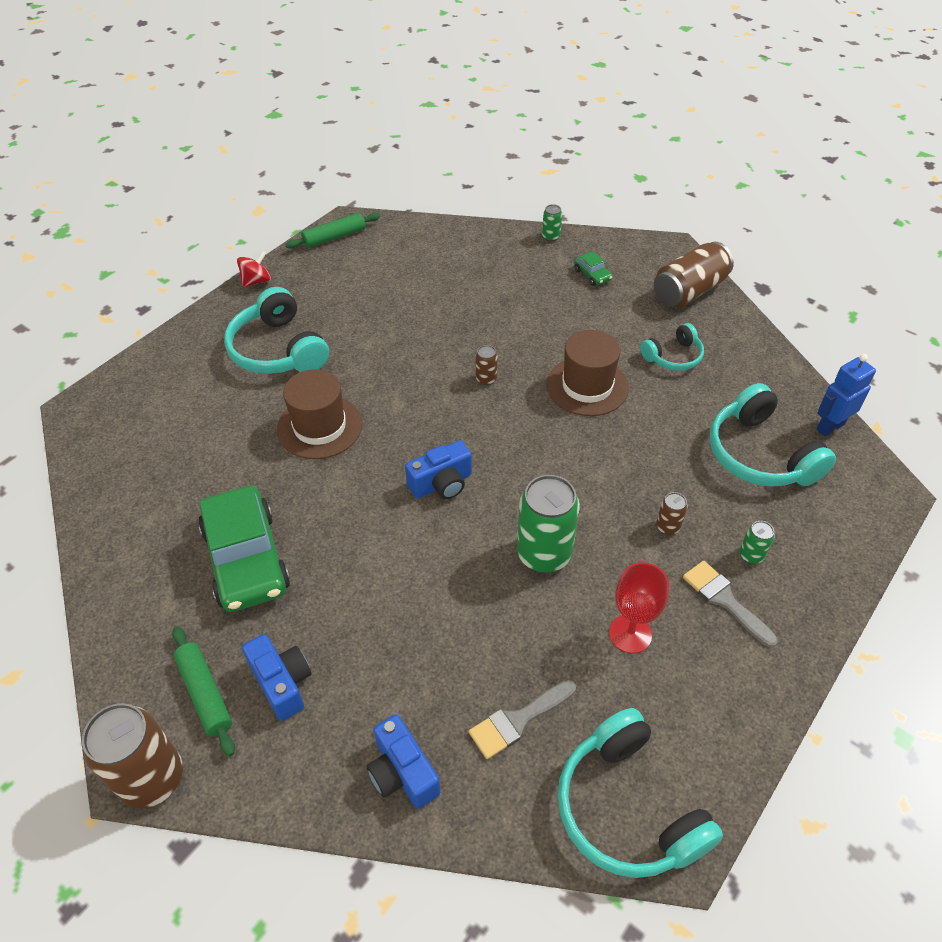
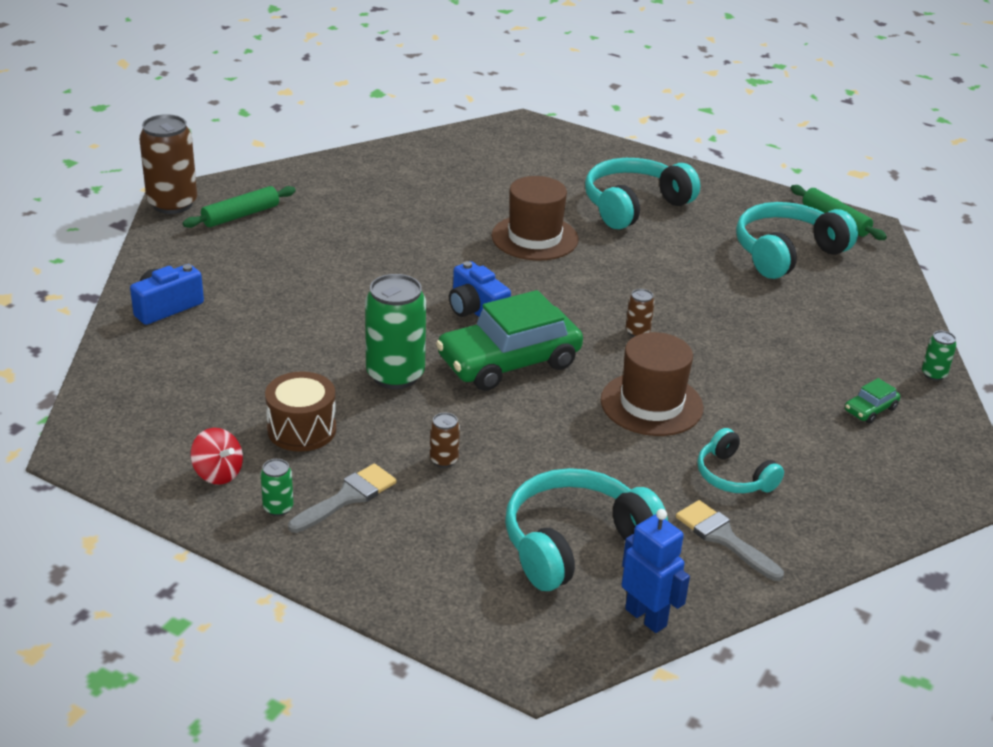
camera: 80 degrees right, 15 degrees down
green car [198,486,290,612] -> green car moved to [436,290,583,391]
red spinning top [237,251,271,287] -> red spinning top moved to [191,428,243,485]
blue camera [242,634,311,721] -> none
grey brush [469,680,576,759] -> grey brush moved to [676,500,784,581]
turquoise headphones [558,708,723,878] -> turquoise headphones moved to [736,202,858,279]
red goblet [609,562,669,654] -> brown drum [265,371,336,452]
brown can [654,242,734,308] -> none
green can [740,521,775,564] -> green can moved to [260,459,293,516]

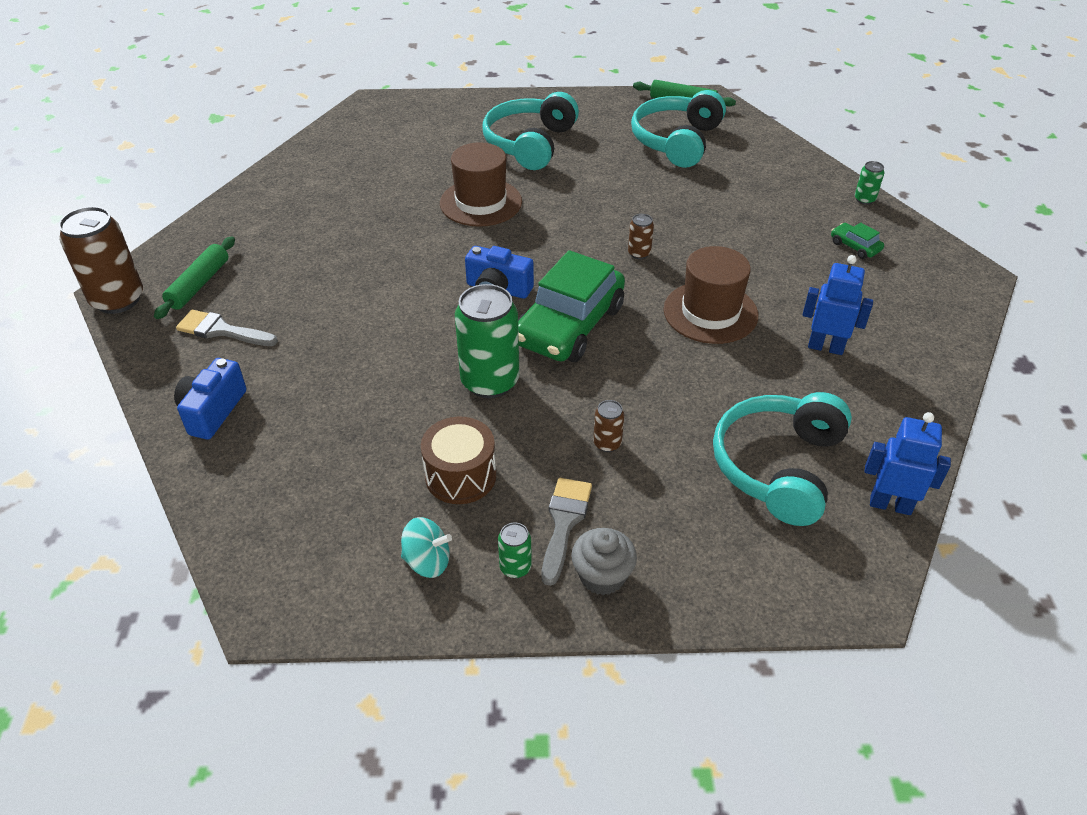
camera: 30 degrees left, 10 degrees up
red spinning top [191,428,243,485] -> turquoise spinning top [401,517,452,578]
grey brush [676,500,784,581] -> grey brush moved to [176,310,278,346]
turquoise headphones [697,428,784,493] -> blue robot [803,255,873,355]
green car [845,378,900,424] -> green car turned 120 degrees clockwise [831,222,884,259]
none -> grey cupcake [571,528,637,595]

